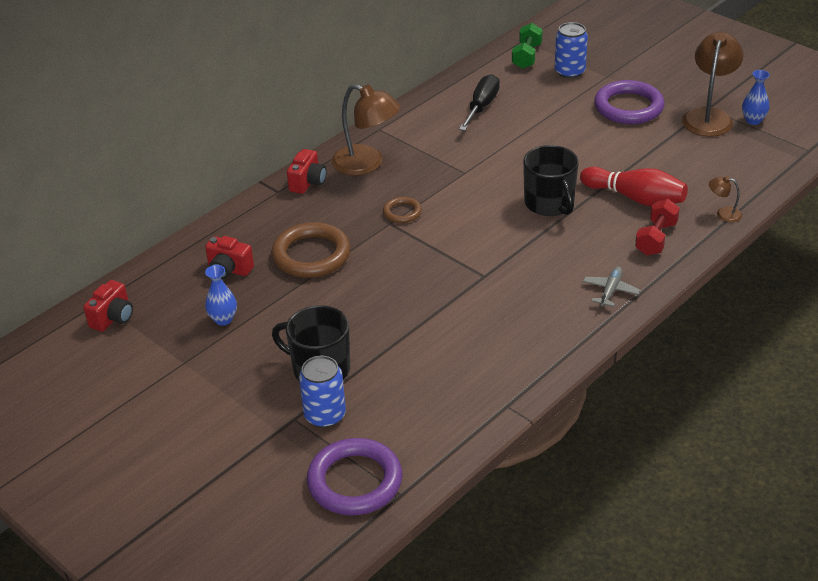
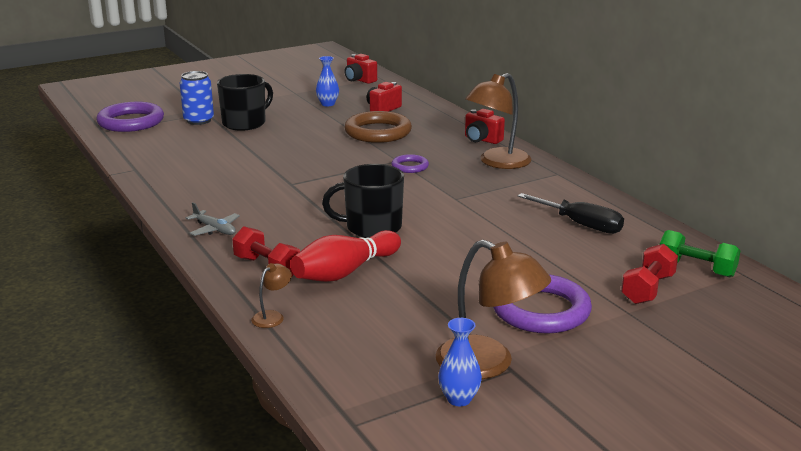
camera: 105 degrees right, 15 degrees down
brown ring [383,197,422,223] -> purple ring [391,154,429,173]
blue can [555,22,588,79] -> red dumbbell [621,244,678,304]

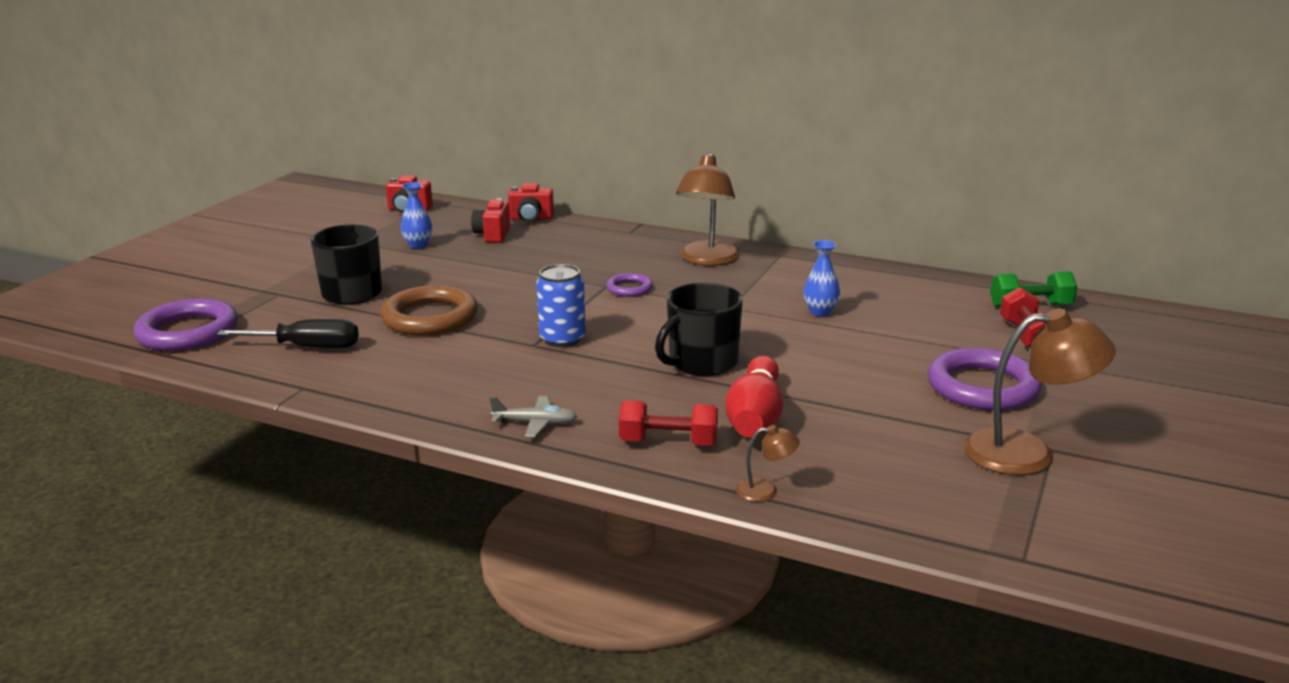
camera: 35 degrees left, 0 degrees up
blue can [180,71,214,125] -> blue can moved to [536,264,586,347]
brown lamp [251,263,292,328] -> brown lamp turned 90 degrees clockwise [736,425,800,502]
brown ring [344,111,412,143] -> brown ring moved to [380,285,478,336]
blue vase [438,318,482,406] -> blue vase moved to [803,240,840,317]
red camera [465,109,505,144] -> red camera moved to [508,183,554,222]
black screwdriver [518,193,624,234] -> black screwdriver moved to [217,319,359,348]

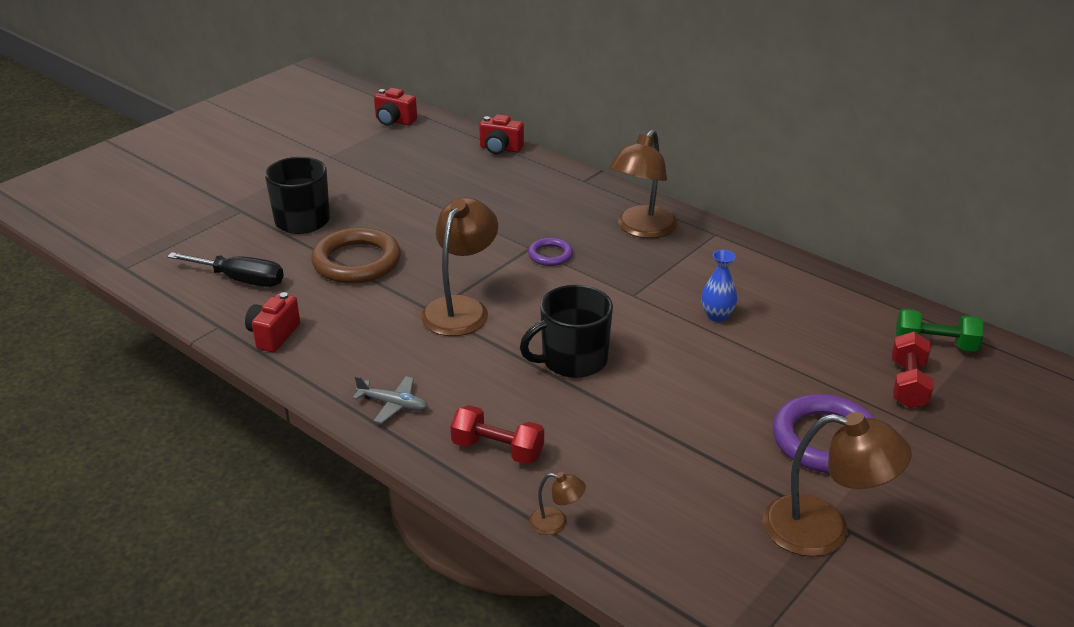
camera: 15 degrees right, 10 degrees up
purple ring [134,298,238,351] -> none
blue vase [401,182,432,249] -> none
red camera [471,198,510,243] -> red camera moved to [245,292,300,352]
blue can [536,264,586,347] -> brown lamp [421,197,498,336]
red bowling pin [725,355,783,437] -> none

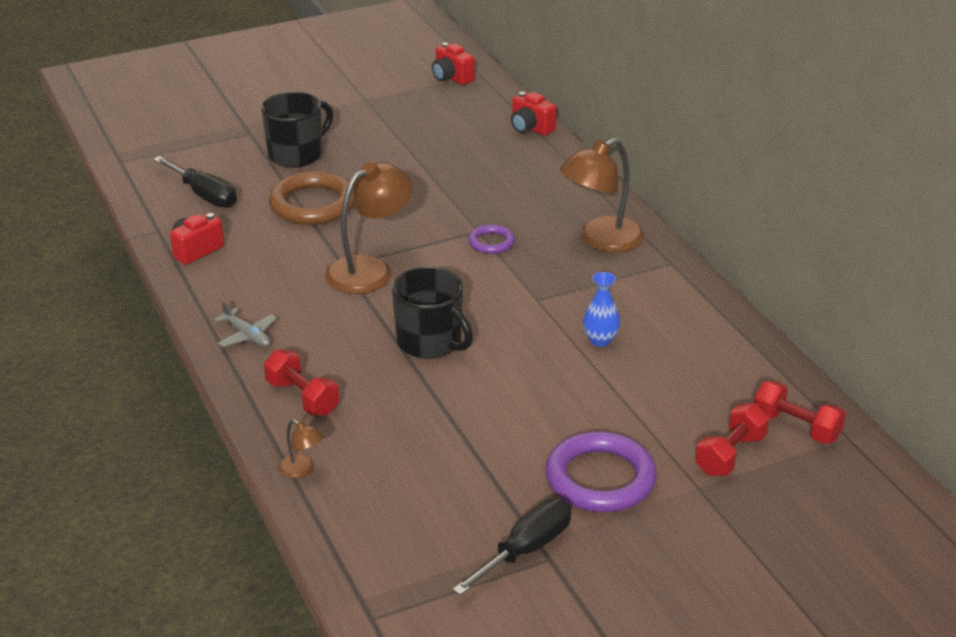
camera: 25 degrees right, 0 degrees up
black mug [520,285,613,378] -> black mug turned 135 degrees counterclockwise [392,267,473,359]
brown lamp [763,412,912,557] -> black screwdriver [452,498,572,596]
green dumbbell [896,309,984,352] -> red dumbbell [754,381,846,444]

